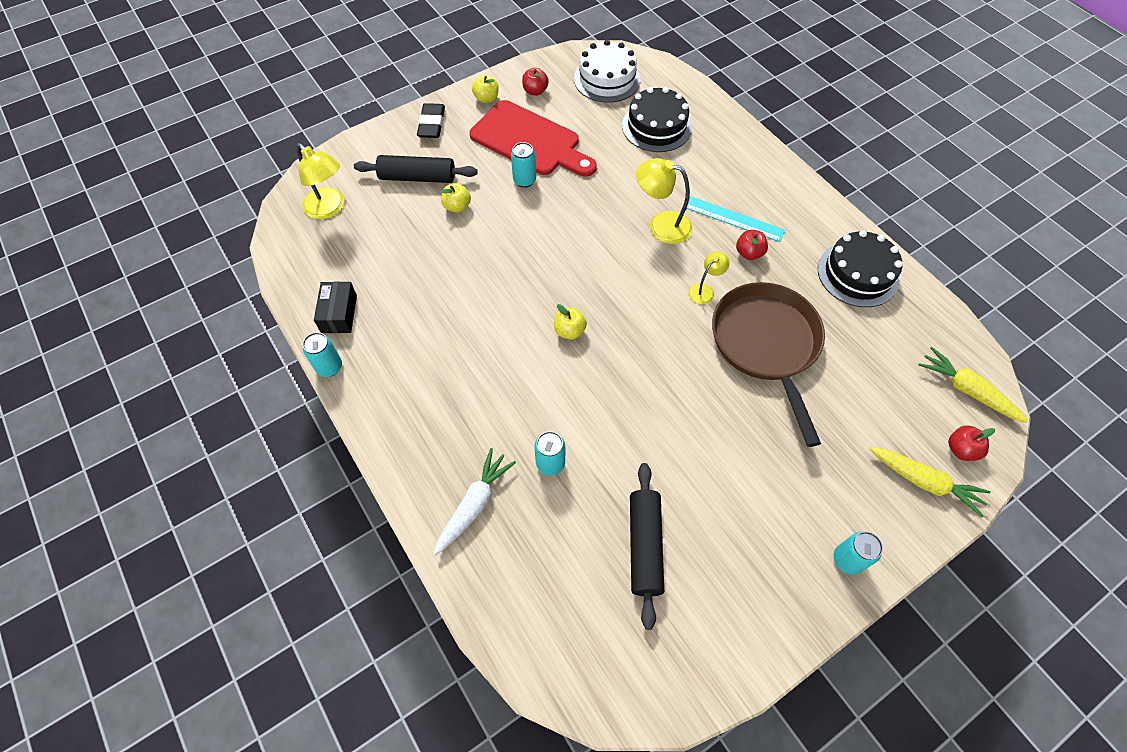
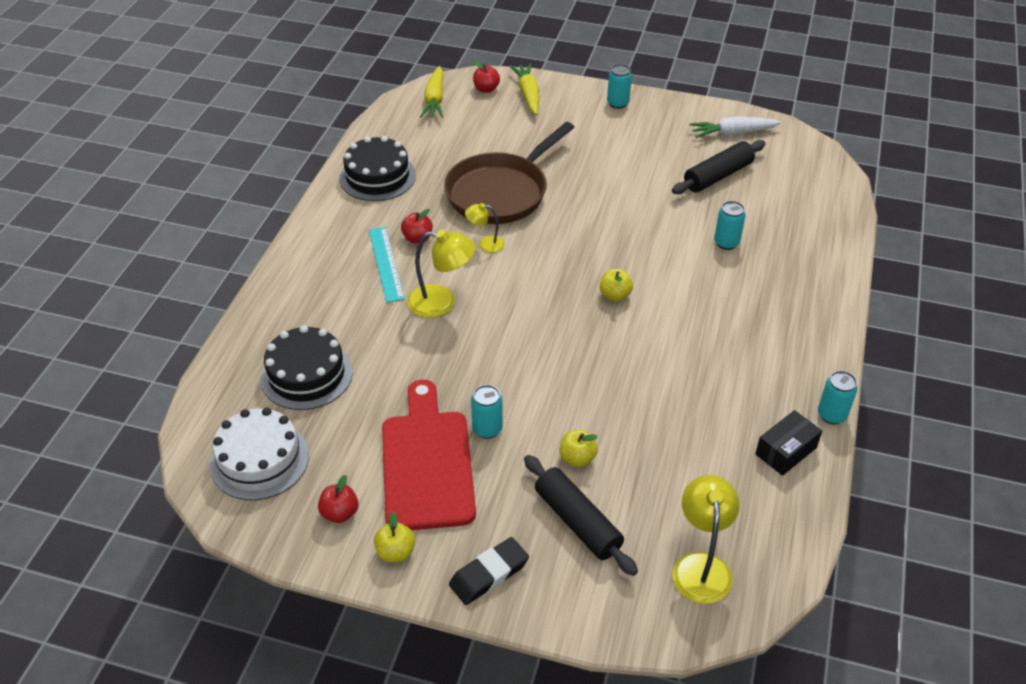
camera: 130 degrees left, 15 degrees down
white carrot [434,448,516,556] -> white carrot moved to [690,117,781,138]
yellow lamp [636,158,693,244] -> yellow lamp turned 60 degrees counterclockwise [407,229,476,318]

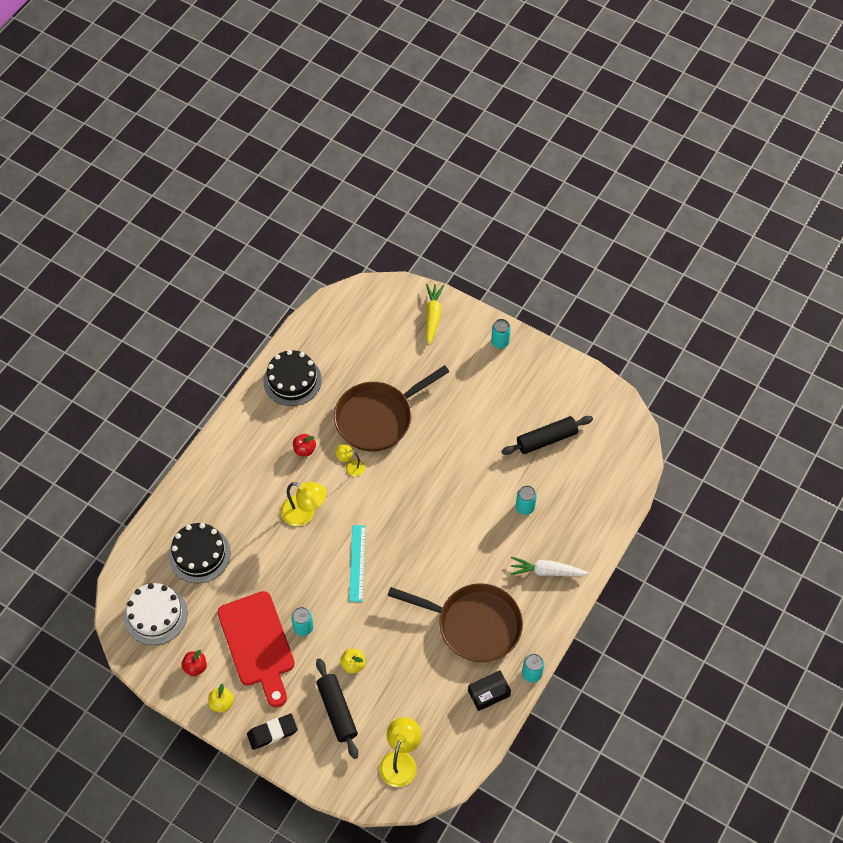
camera: 15 degrees right, 15 degrees up
turquoise ruler [369,227,405,303] -> turquoise ruler moved to [349,525,366,602]
red cutting board [382,380,476,530] -> red cutting board turned 150 degrees clockwise [217,591,295,707]
yellow carrot [420,66,443,118] -> none
red apple [473,61,500,93] -> none
yellow apple [600,269,633,301] -> none
white carrot [690,117,781,138] -> white carrot moved to [510,557,589,577]
none -> brown pan [387,583,523,663]

